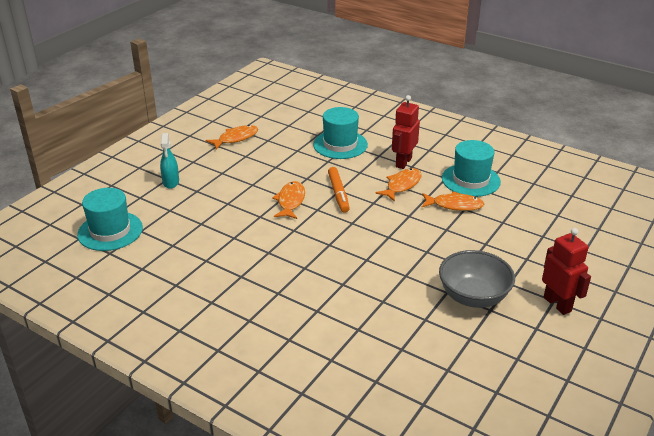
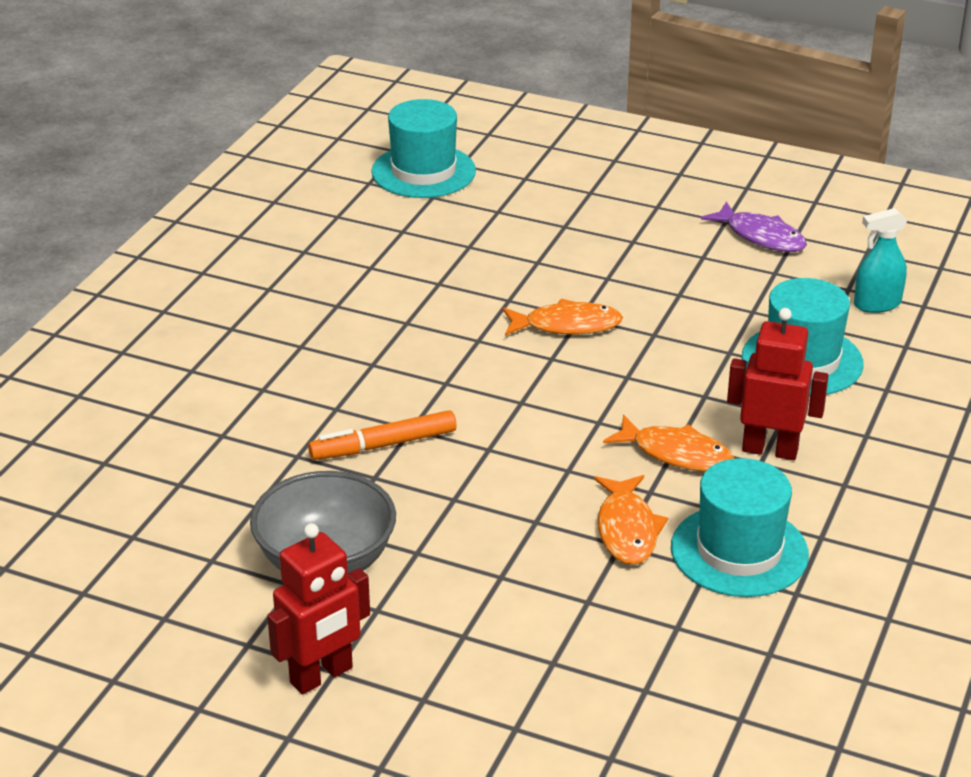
camera: 80 degrees right, 0 degrees up
turquoise spray bottle [160,133,179,189] -> turquoise spray bottle moved to [854,208,907,313]
orange fish [205,125,258,150] -> purple fish [701,201,807,252]
orange marker [328,167,350,213] -> orange marker moved to [308,410,456,460]

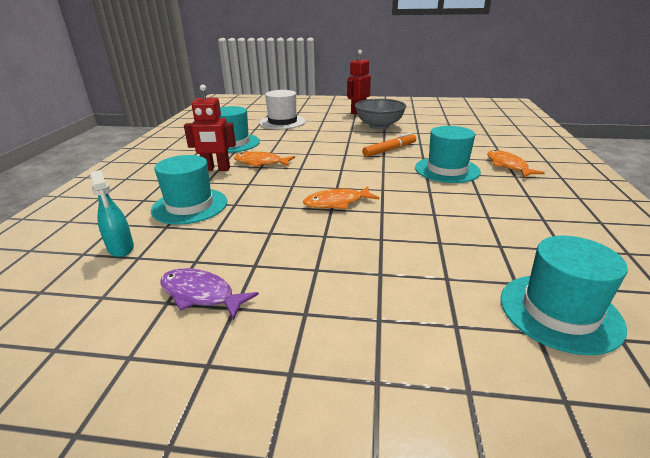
camera: 165 degrees right, 5 degrees down
orange fish [594,475,668,565] -> orange fish moved to [487,150,545,178]
turquoise spray bottle [854,208,907,313] -> turquoise spray bottle turned 90 degrees clockwise [90,170,134,257]
none -> white hat [259,90,306,129]
none -> turquoise hat [415,126,481,183]

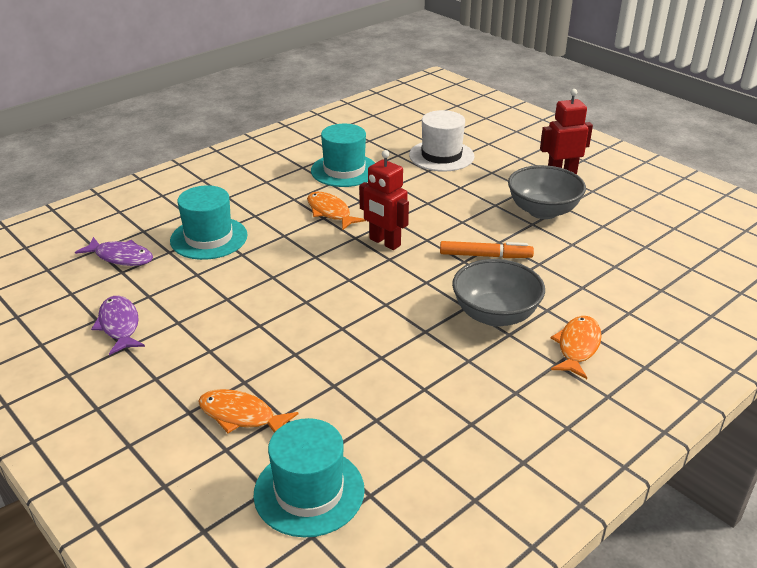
camera: 40 degrees right, 5 degrees up
turquoise spray bottle [90,170,134,257] -> purple fish [75,237,153,266]
red robot [184,84,236,171] -> red robot moved to [359,150,409,250]
orange fish [303,186,379,209] -> orange fish moved to [198,389,298,433]
turquoise hat [415,126,481,183] -> grey bowl [452,259,545,327]

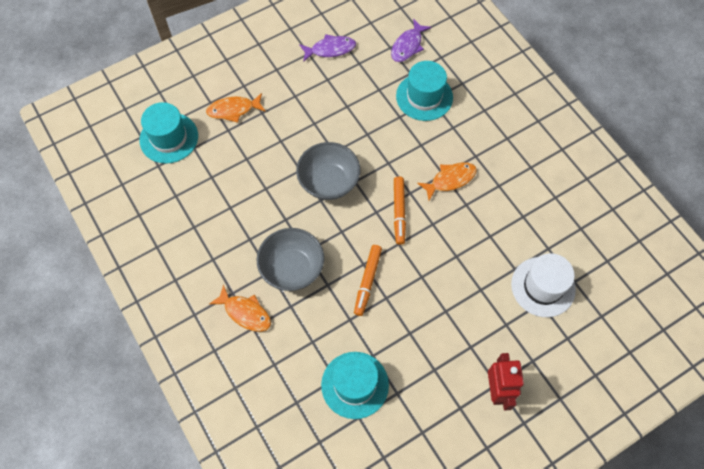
camera: 100 degrees right, 30 degrees up
orange fish [198,389,298,433] -> orange fish turned 135 degrees counterclockwise [206,93,266,123]
turquoise hat [311,124,375,187] -> turquoise hat moved to [321,352,389,419]
red robot [359,150,409,250] -> orange marker [394,176,406,245]
grey bowl [508,165,586,219] -> grey bowl moved to [296,142,360,200]

